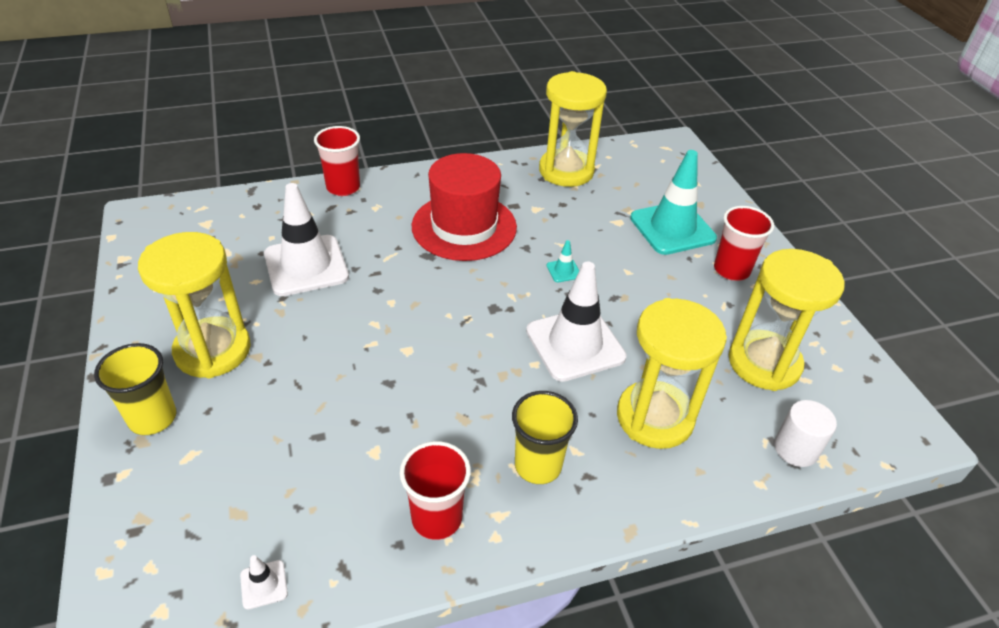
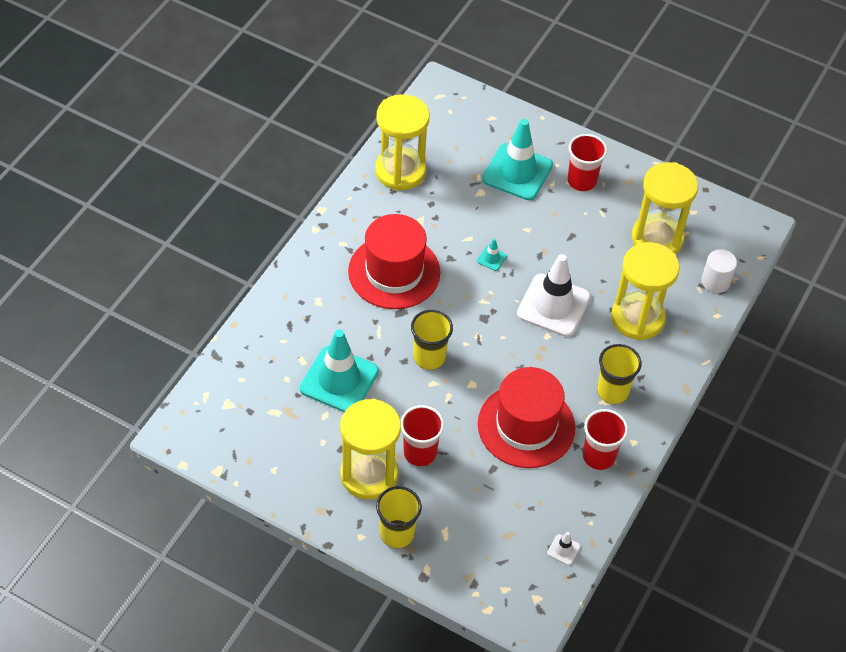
camera: 45 degrees left, 10 degrees up
white traffic cone [264,183,349,296] -> turquoise traffic cone [300,329,379,412]
red cup [314,126,360,196] -> red cup moved to [401,405,444,467]
none -> yellow cup [411,310,453,370]
none -> red hat [478,367,575,468]

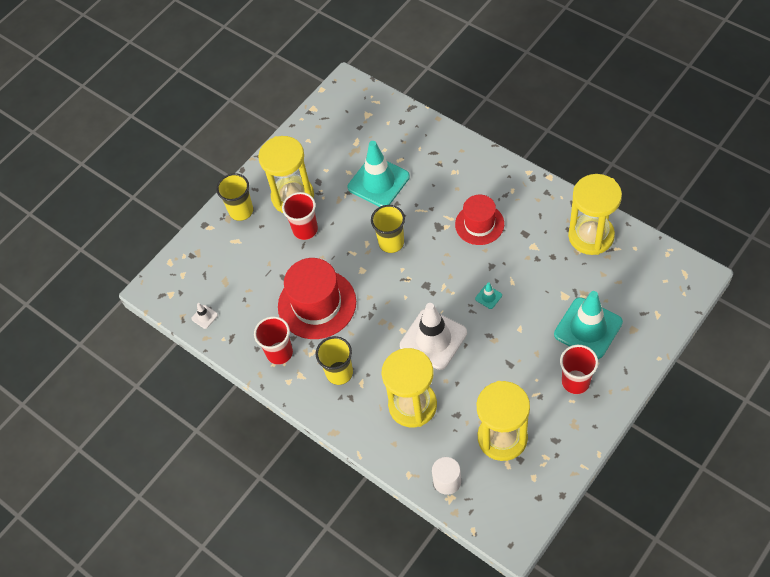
camera: 110 degrees right, 5 degrees up
red hat [348,214,440,309] -> red hat [455,194,504,245], size x0.64

